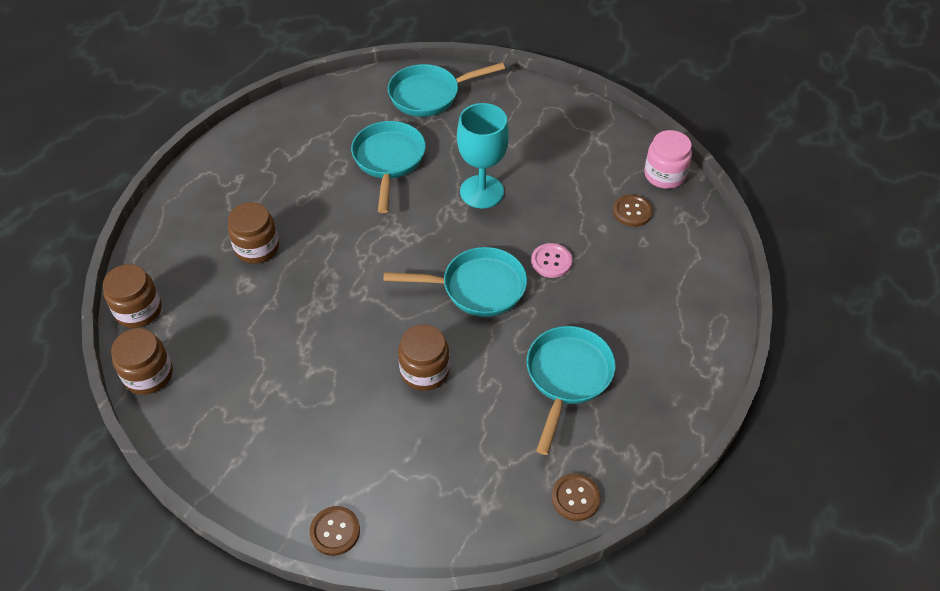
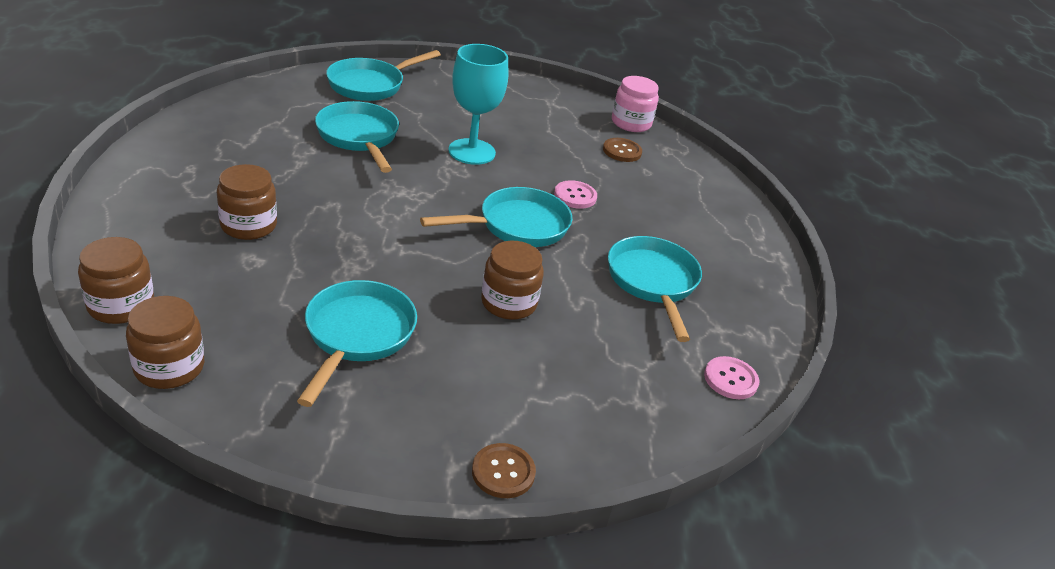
camera: 30 degrees left, 15 degrees down
brown button [551,474,601,521] -> pink button [704,356,759,399]
none -> turquoise pan [297,280,417,407]

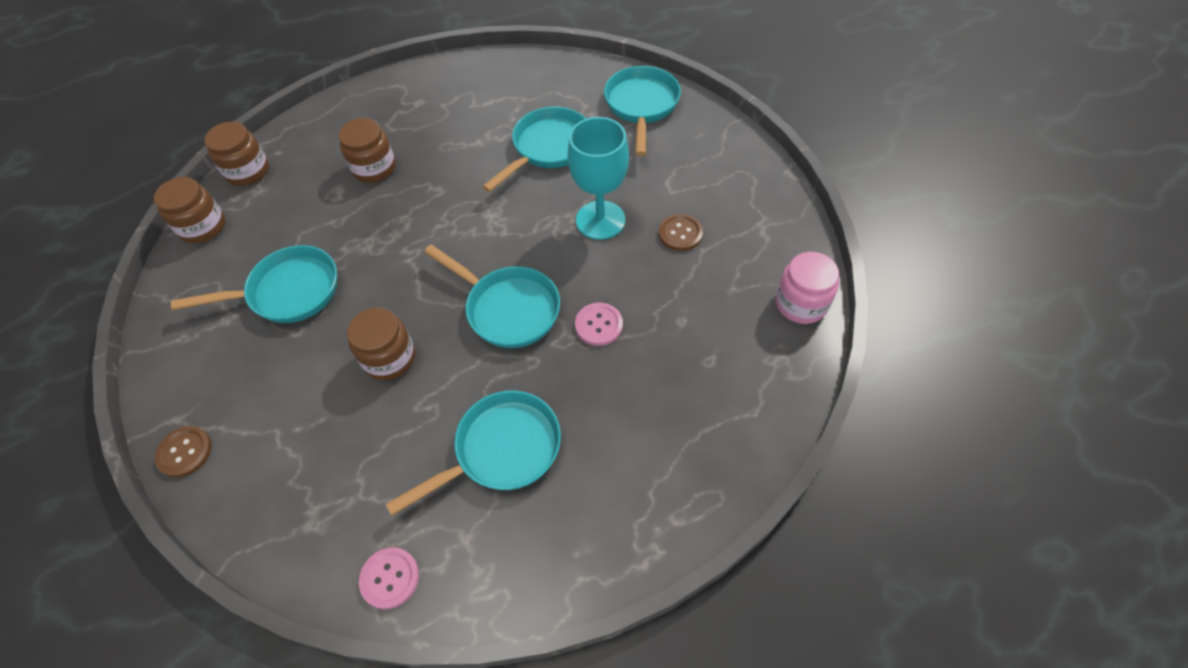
camera: 70 degrees right, 20 degrees up
turquoise pan [326,50,441,101] -> turquoise pan turned 75 degrees clockwise [604,66,681,156]
brown button [603,138,642,162] -> brown button moved to [659,214,703,251]

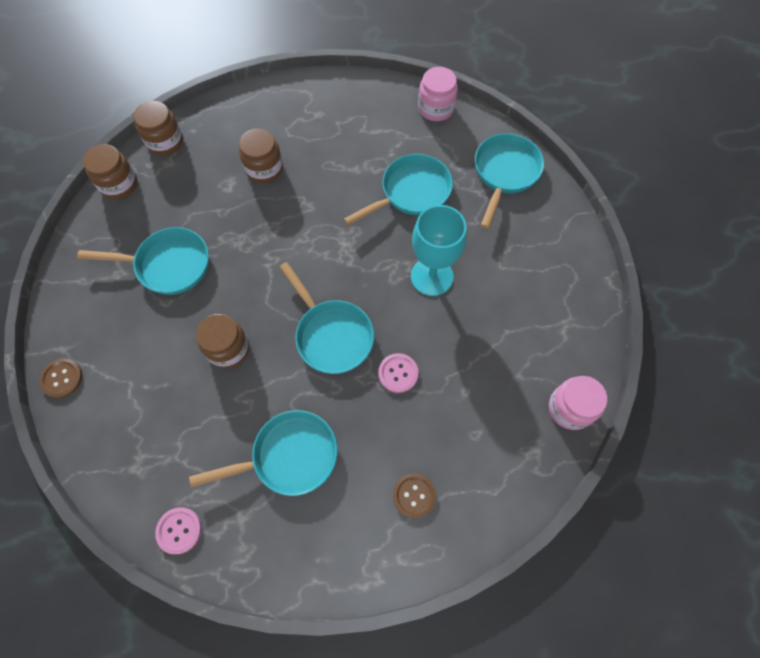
camera: 15 degrees right, 10 degrees up
brown button [659,214,703,251] -> brown button moved to [393,473,436,519]
none -> pink jar [418,67,458,121]

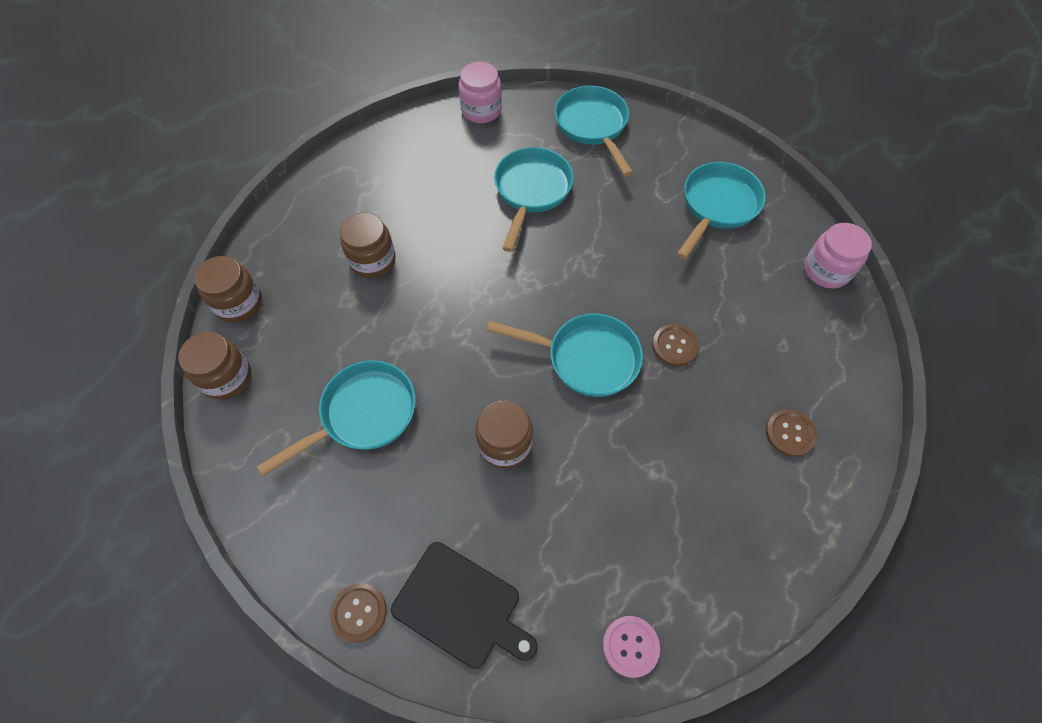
camera: 40 degrees left, 5 degrees down
turquoise pan [189,410,337,496] -> turquoise pan moved to [677,162,766,259]
pink button [378,353,419,393] -> brown button [652,324,699,366]
turquoise goblet [411,205,467,296] -> none
none -> black cutting board [391,542,538,669]

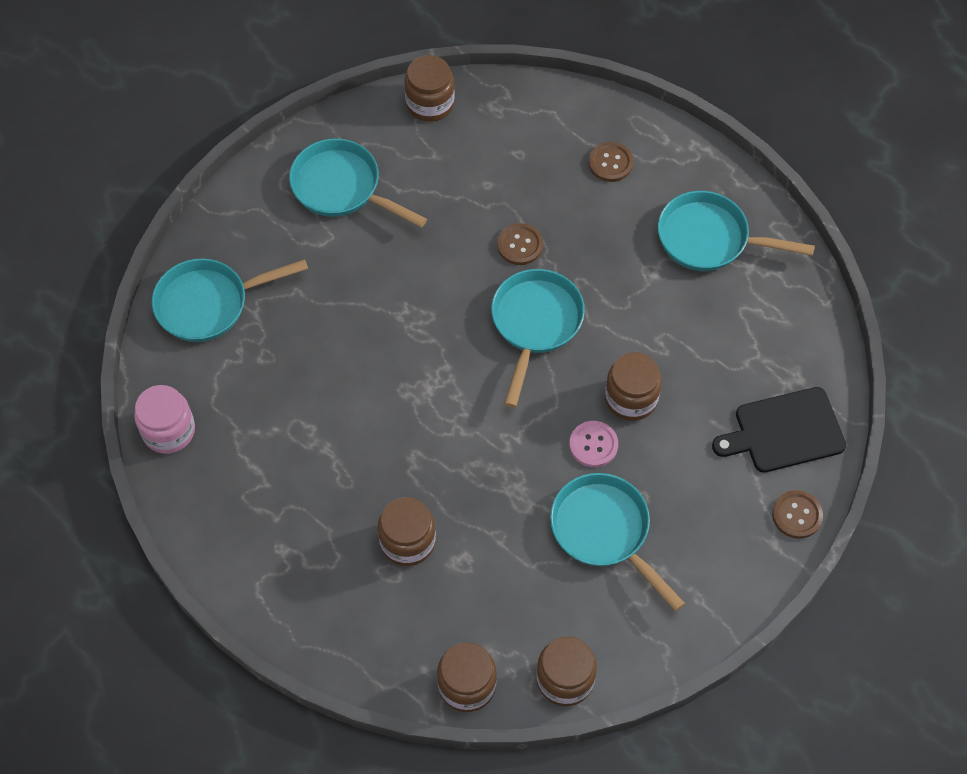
camera: 90 degrees left, 0 degrees up
black cutting board [391,542,538,669] -> black cutting board turned 135 degrees counterclockwise [712,387,846,473]
turquoise pan [494,147,574,252] -> turquoise pan moved to [658,191,815,271]
pink button [603,616,660,678] -> pink button moved to [569,421,618,467]
pink jar [804,223,872,288] -> brown jar [404,55,455,122]

